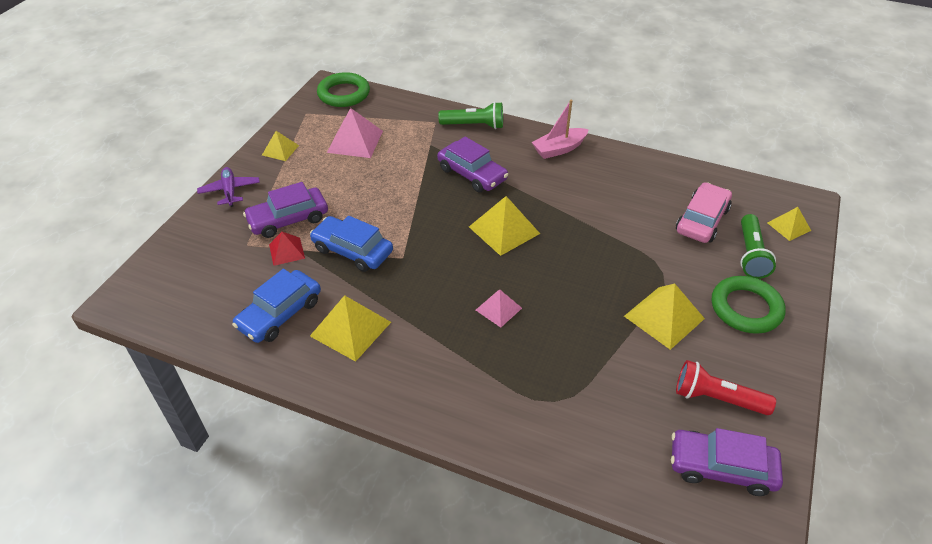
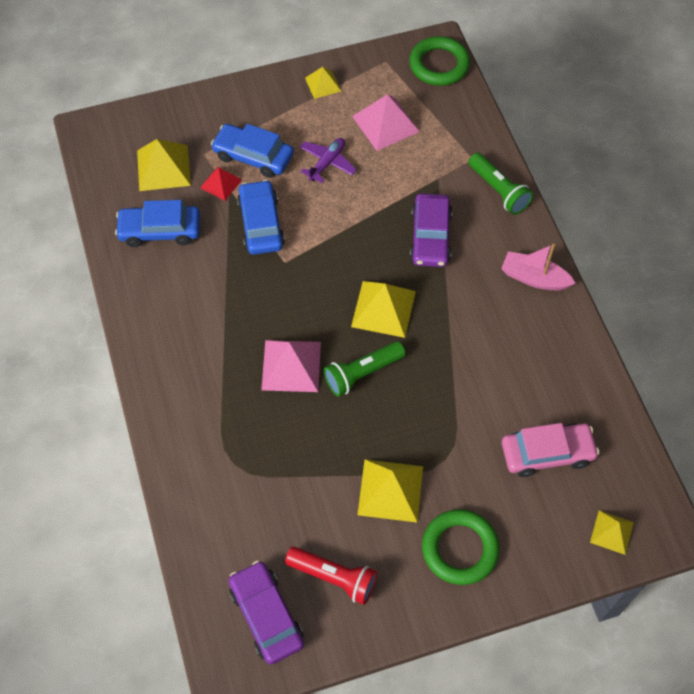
camera: 50 degrees right, 15 degrees up
purple plane [197,167,260,207] -> purple plane moved to [300,138,357,183]
purple car [243,182,328,238] -> blue car [211,124,294,178]
yellow pyramid [310,295,391,362] -> yellow pyramid moved to [137,139,191,191]
pink pyramid [476,290,522,328] -> pink pyramid [261,340,321,392], size x1.68
red flashlight [676,360,776,415] -> red flashlight turned 135 degrees clockwise [285,547,377,605]
green flashlight [740,214,776,279] -> green flashlight moved to [324,341,405,397]

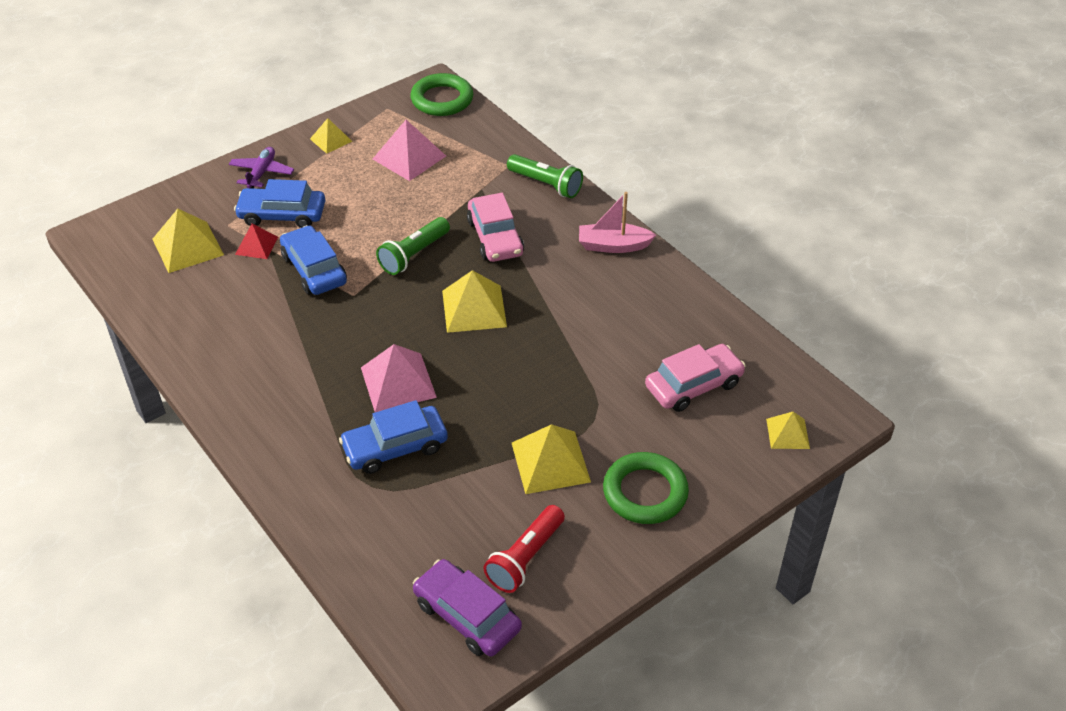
camera: 20 degrees left, 15 degrees down
blue car [115,200,200,247] -> blue car moved to [339,400,448,474]
red flashlight [285,547,377,605] -> red flashlight turned 120 degrees clockwise [483,505,565,593]
purple plane [300,138,357,183] -> purple plane moved to [229,147,294,189]
green flashlight [324,341,405,397] -> green flashlight moved to [376,217,450,275]
purple car [410,194,452,267] -> pink car [467,193,524,262]

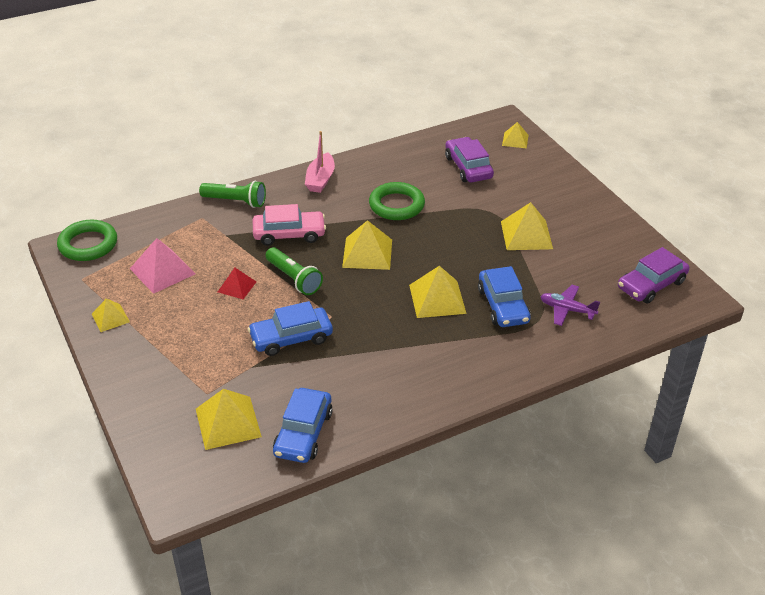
camera: 80 degrees left, 5 degrees down
purple plane [229,147,294,189] -> purple plane moved to [540,285,600,326]
blue car [234,179,325,228] -> blue car moved to [273,388,333,463]
red pyramid [235,223,278,259] -> red pyramid moved to [218,268,256,299]
pink pyramid [361,344,437,412] -> yellow pyramid [409,266,467,318]
red flashlight [483,505,565,593] -> none
green flashlight [507,154,583,198] -> green flashlight turned 60 degrees clockwise [199,180,266,208]
green ring [603,452,689,524] -> green ring moved to [369,182,425,220]
pink car [645,344,746,412] -> purple car [445,137,494,182]

